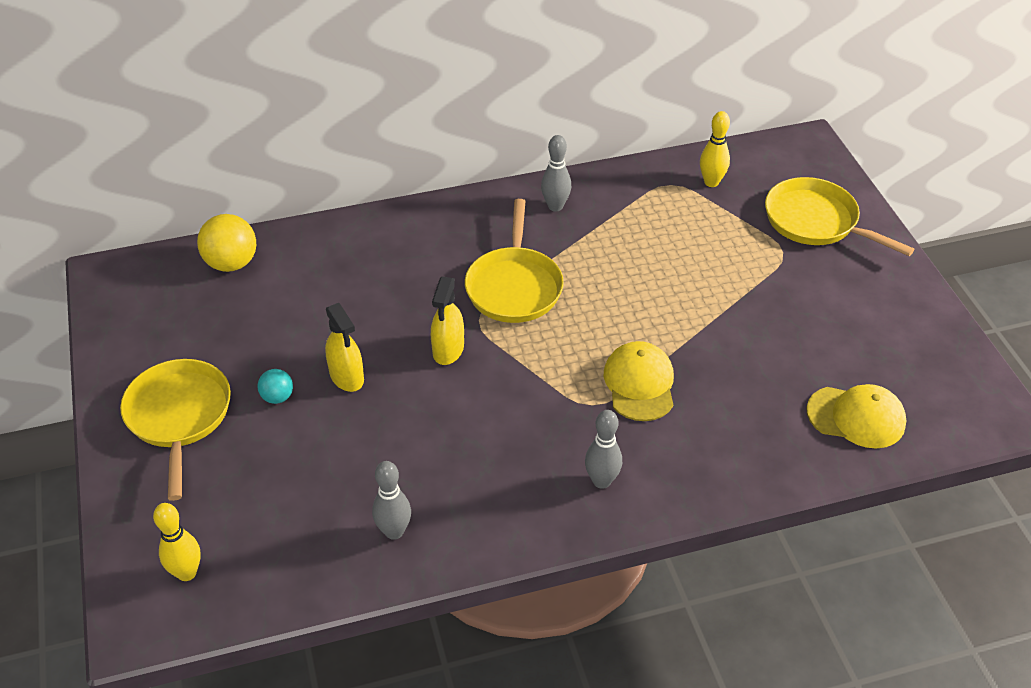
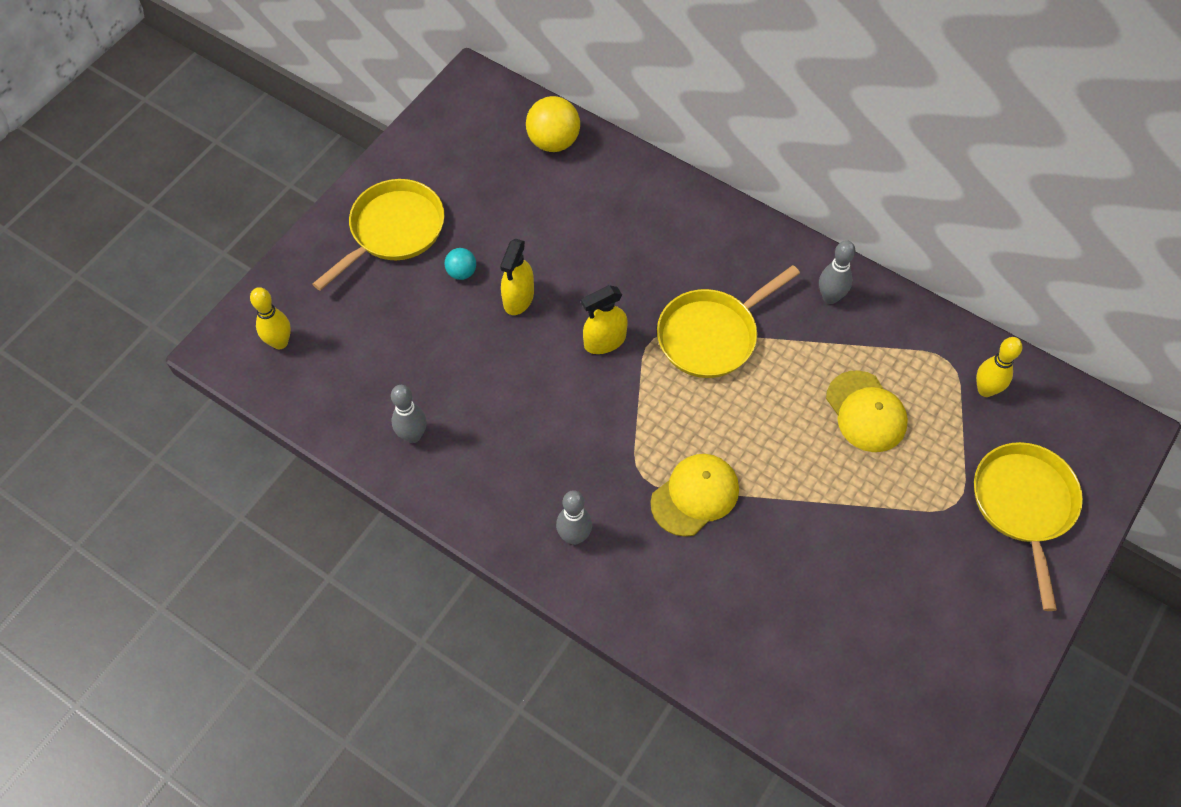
camera: 50 degrees right, 15 degrees up
yellow cap [806,384,906,449] -> yellow cap moved to [826,370,908,452]

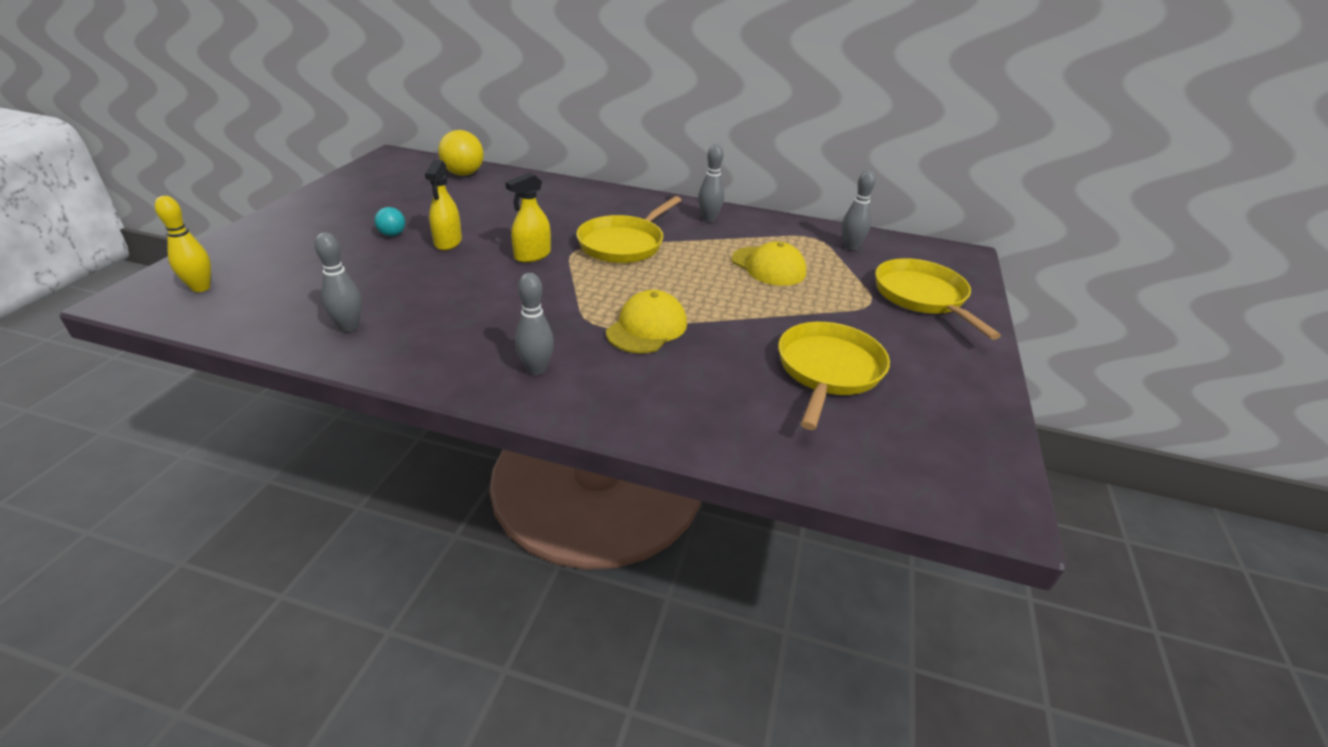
camera: 20 degrees left, 25 degrees down
yellow pan [313,179,445,291] -> yellow pan moved to [778,322,890,430]
yellow bowling pin [976,337,1022,397] -> grey bowling pin [842,170,876,250]

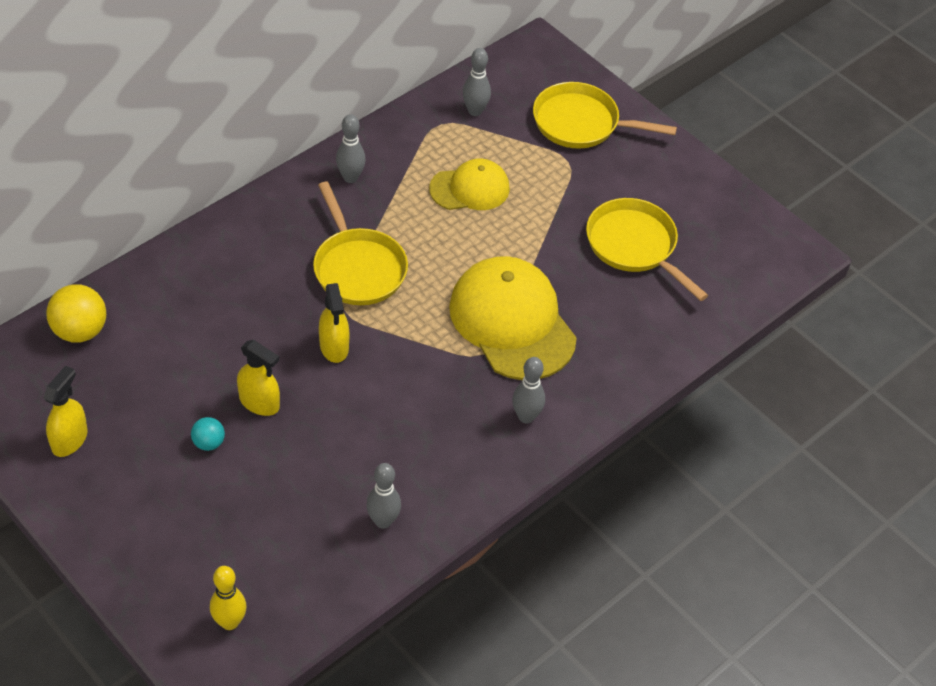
camera: 60 degrees left, 15 degrees up
yellow cap [606,290,687,354] -> yellow cap [449,256,577,380], size x1.71
none -> yellow spray bottle [43,365,87,457]

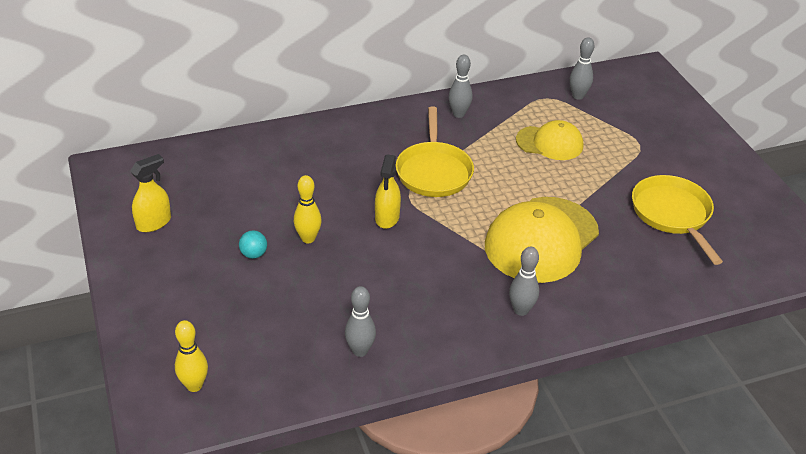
camera: 25 degrees right, 10 degrees down
yellow ball [46,284,106,342] -> none
yellow spray bottle [237,340,280,416] -> yellow bowling pin [294,175,322,243]
yellow cap [449,256,577,380] -> yellow cap turned 135 degrees counterclockwise [485,197,599,283]
yellow pan [533,82,677,149] -> none

